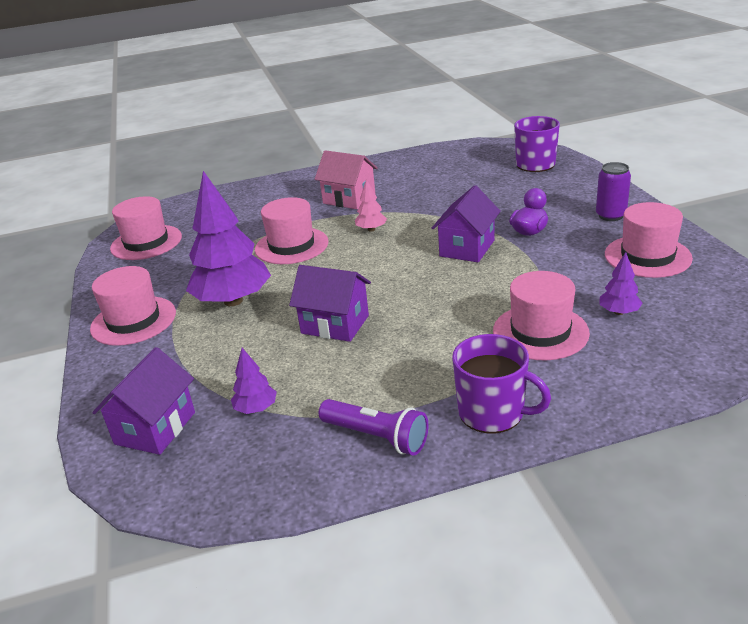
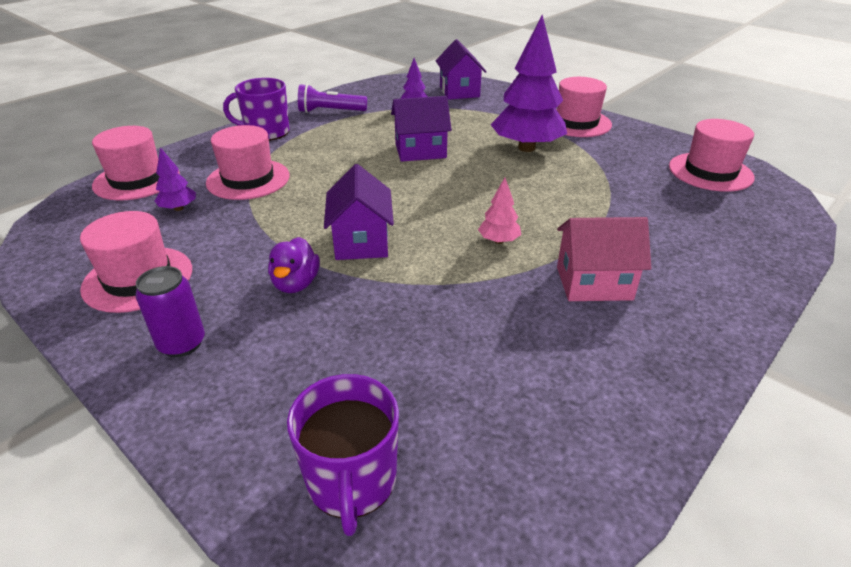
camera: 145 degrees right, 5 degrees up
pink hat [255,197,329,264] -> pink hat moved to [92,126,180,200]

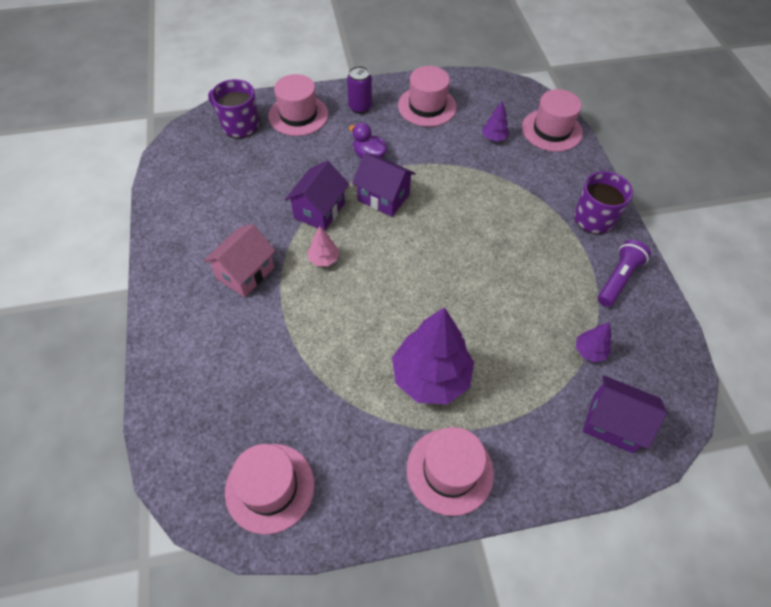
camera: 125 degrees right, 20 degrees up
pink hat [206,125,290,200] -> pink hat moved to [268,74,328,136]
purple house [391,96,452,162] -> purple house moved to [285,161,349,231]

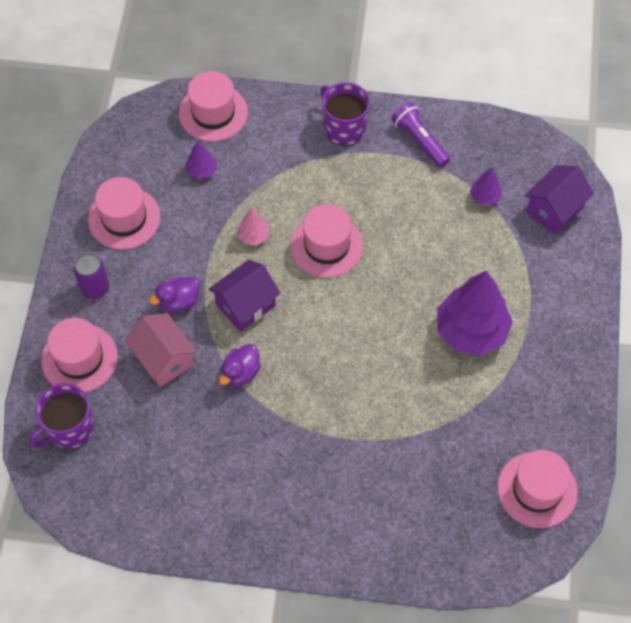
camera: 70 degrees left, 5 degrees up
pink house [203,224,276,297] -> pink house moved to [125,313,197,387]
purple house [285,161,349,231] -> purple duck [219,344,261,387]
pink tree [307,226,339,266] -> pink tree moved to [238,208,270,245]
pink hat [407,427,494,516] -> pink hat moved to [291,204,363,278]

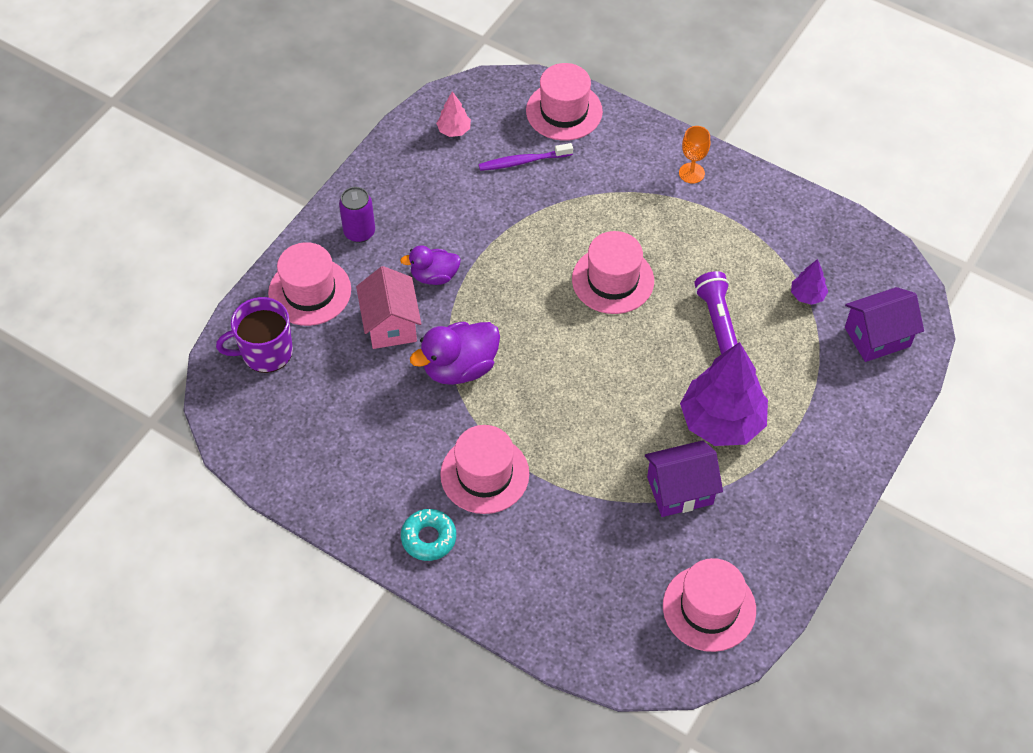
camera: 25 degrees right, 5 degrees down
pink hat [88,177,160,250] -> pink hat moved to [440,425,529,514]
purple tree [185,141,216,179] -> purple toothbrush [479,143,573,171]
purple house [209,260,281,332] -> purple house moved to [645,440,723,517]
purple duck [219,344,261,387] -> purple duck [410,322,500,385], size x1.57
pink tree [238,208,270,245] -> pink tree moved to [436,91,471,137]
purple mug [320,82,370,146] -> orange goblet [679,126,710,184]
purple flashlight [391,102,450,168] -> purple flashlight moved to [694,271,738,354]
none -> turquoise donut [401,509,456,561]

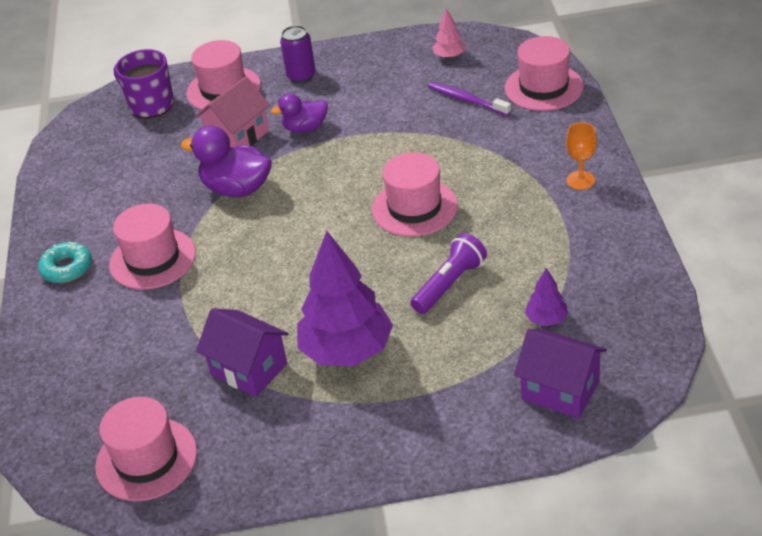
camera: 55 degrees right, 15 degrees down
purple duck [400,245,461,285] -> purple duck turned 60 degrees counterclockwise [271,93,328,133]

